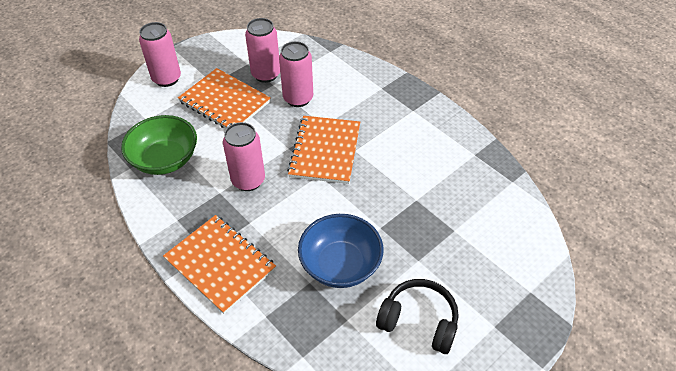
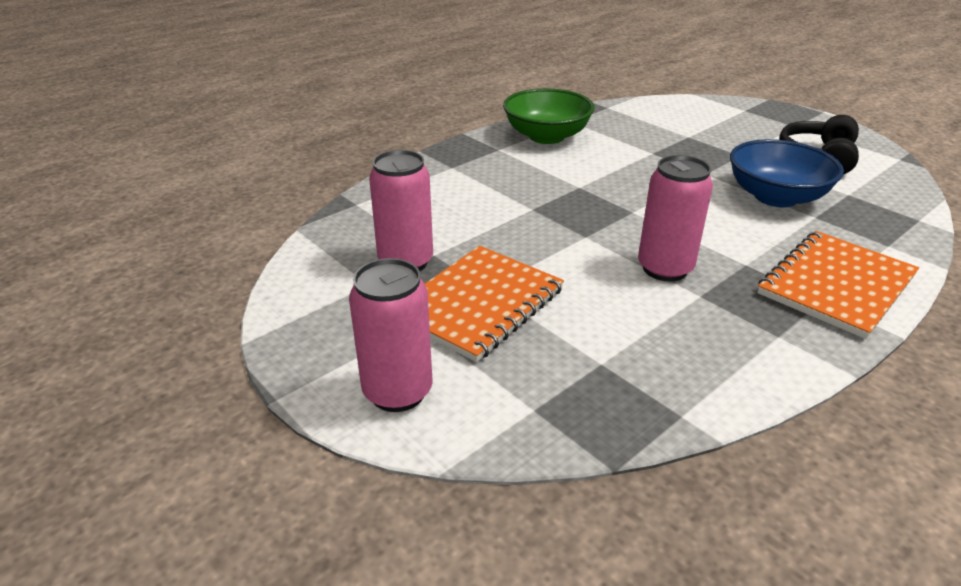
camera: 90 degrees left, 15 degrees down
green bowl [121,115,197,175] -> green bowl moved to [503,88,595,144]
pink can [279,41,313,107] -> none
orange notebook [287,116,360,184] -> none

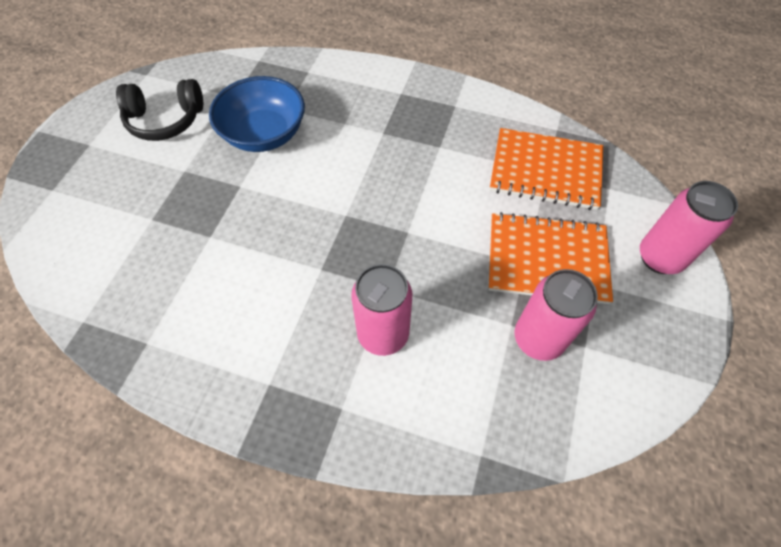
camera: 120 degrees left, 25 degrees up
green bowl [503,88,595,144] -> none
pink can [638,155,713,282] -> pink can moved to [351,264,412,356]
orange notebook [757,231,919,339] -> orange notebook moved to [490,128,603,210]

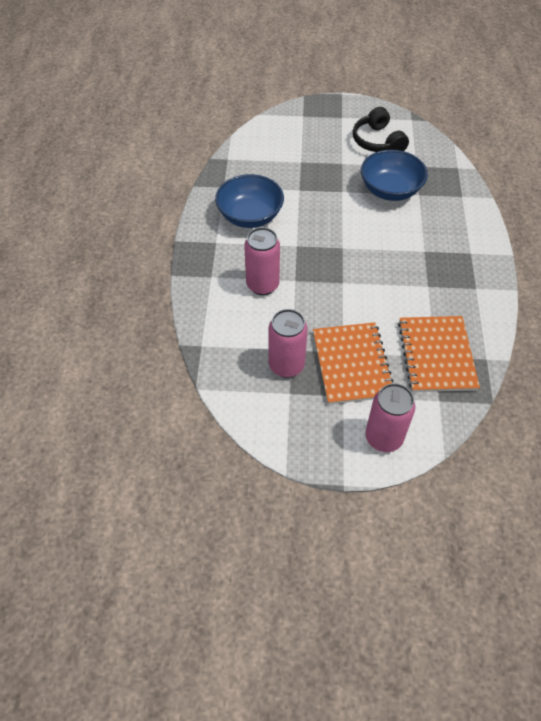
camera: 75 degrees right, 5 degrees down
none -> blue bowl [215,174,284,228]

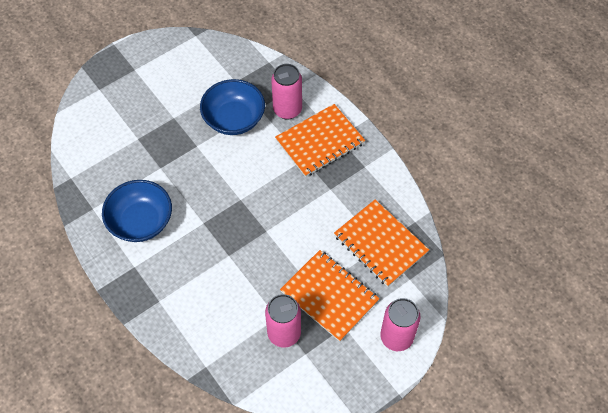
camera: 40 degrees left, 5 degrees up
pink can [244,227,280,295] -> pink can moved to [271,64,302,119]
black headphones [353,107,409,152] -> none
none -> orange notebook [275,104,365,177]

